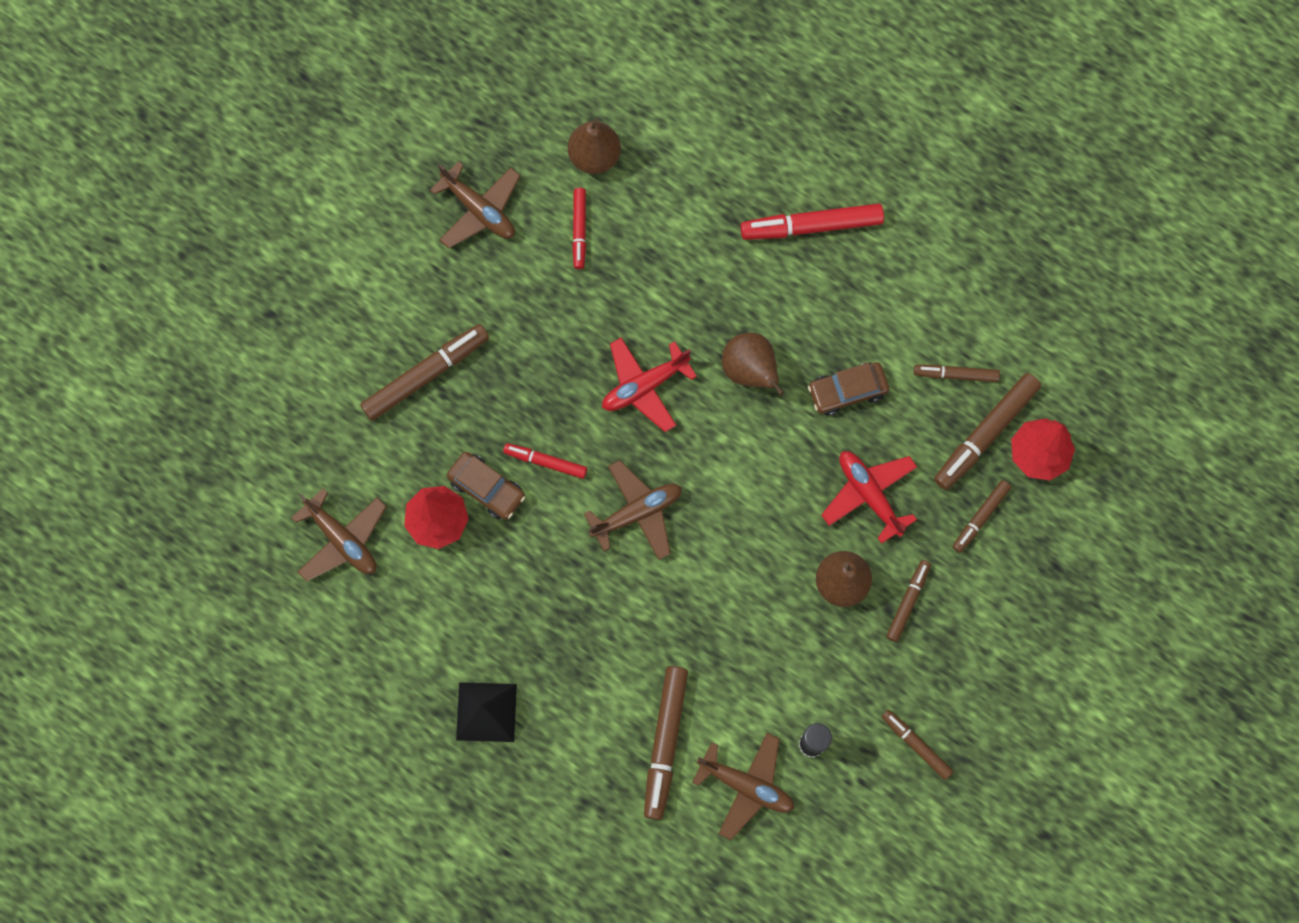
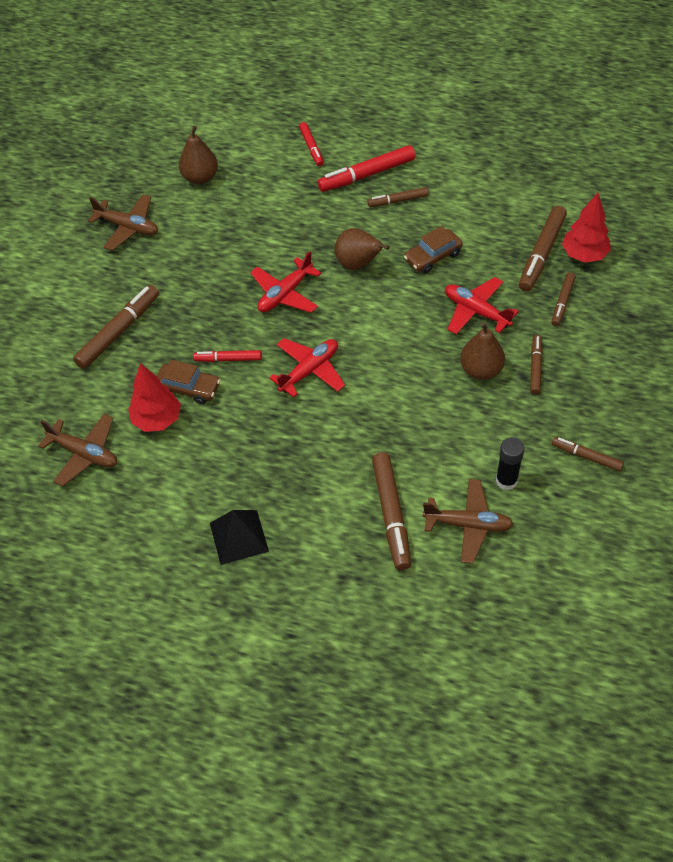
camera: 15 degrees left, 20 degrees down
red marker [572,188,586,269] -> red marker moved to [299,122,324,166]
brown plane [584,460,682,560] -> red plane [269,338,345,397]
brown marker [914,365,1000,382] -> brown marker moved to [367,187,429,207]

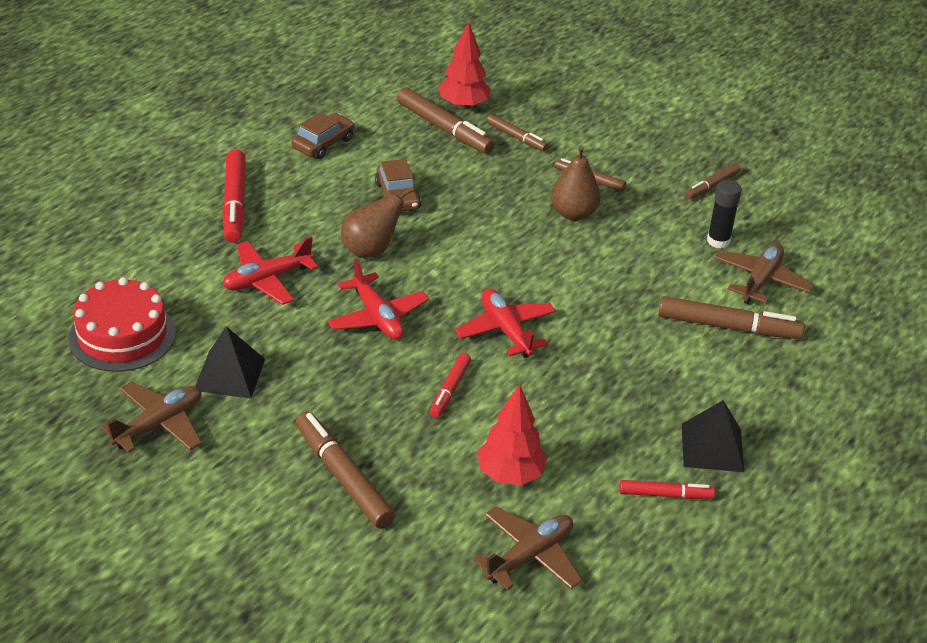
camera: 75 degrees left, 15 degrees down
brown car [157,360,220,404] -> brown car moved to [291,112,355,159]
brown pear [179,126,218,184] -> red cake [68,277,176,372]
red marker [299,122,324,166] -> red marker moved to [619,480,715,499]
brown marker [367,187,429,207] -> none
red plane [445,277,519,334] -> red plane moved to [222,236,318,305]
none -> black pyramid [196,326,265,399]

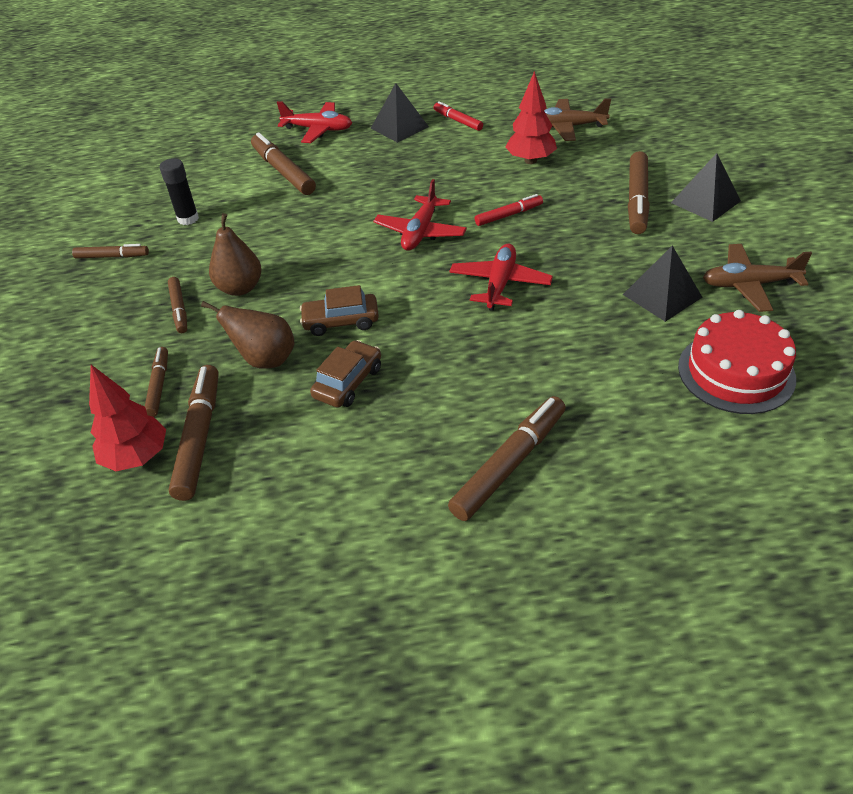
camera: 130 degrees left, 5 degrees up
red marker [222,149,246,243] -> brown marker [448,396,566,521]
red plane [222,236,318,305] -> red plane moved to [277,101,352,143]
brown car [291,112,355,159] -> brown car moved to [300,285,379,336]
brown pear [341,187,414,258] -> brown pear moved to [201,301,295,369]
brown plane [714,243,814,304] -> none
none -> black pyramid [671,153,741,222]

